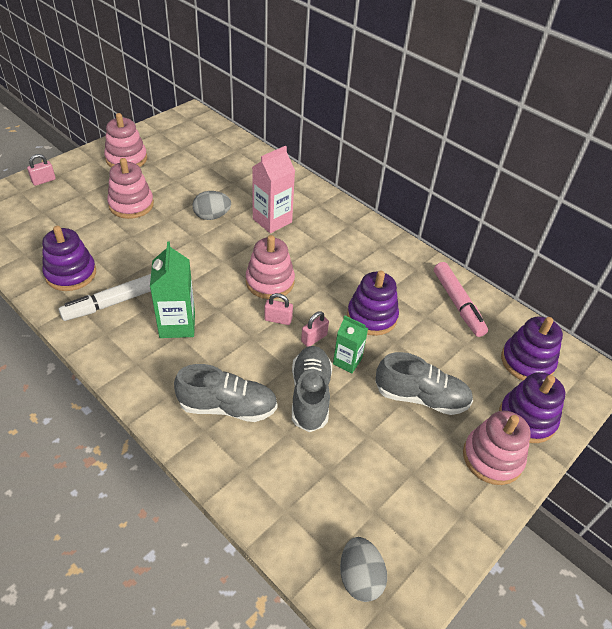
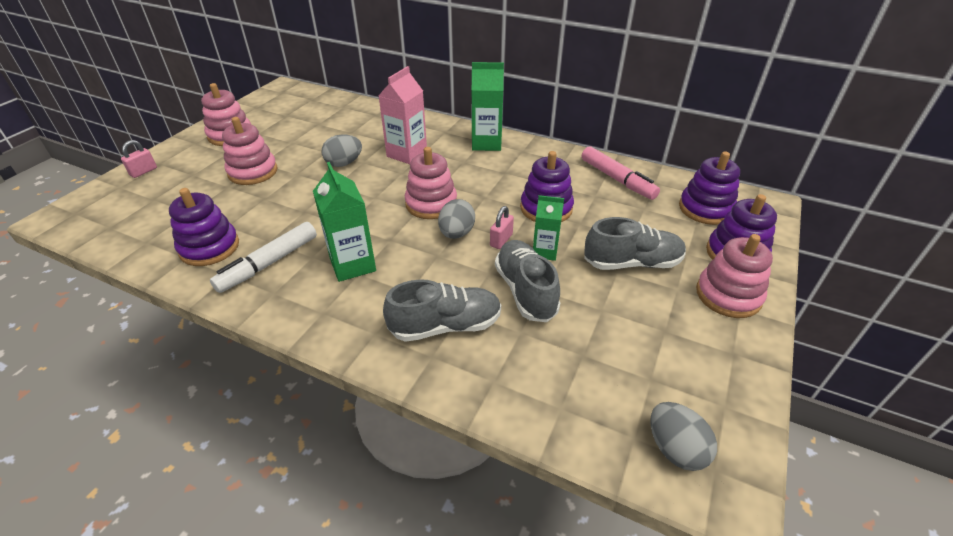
camera: 15 degrees left, 5 degrees down
pink padlock [264,293,293,325] -> grey egg [438,199,475,239]
none -> green carton [472,62,504,151]

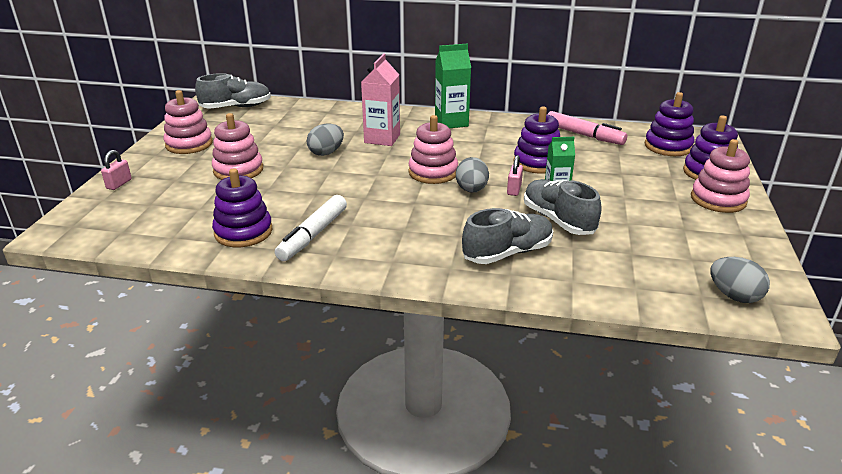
camera: 15 degrees left, 10 degrees down
green carton [313,162,376,282] -> none
grey shoe [584,217,686,270] -> grey shoe moved to [195,73,271,109]

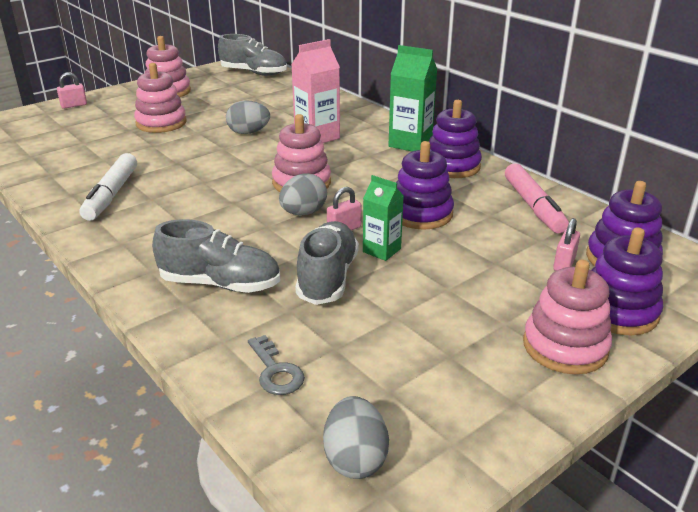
camera: 40 degrees right, 0 degrees up
purple stacking toy [212,168,273,247] -> purple stacking toy moved to [429,100,482,178]
white marker [275,195,347,261] -> white marker turned 60 degrees counterclockwise [79,153,137,221]
none -> grey key [248,335,305,395]
none -> pink padlock [553,218,580,271]

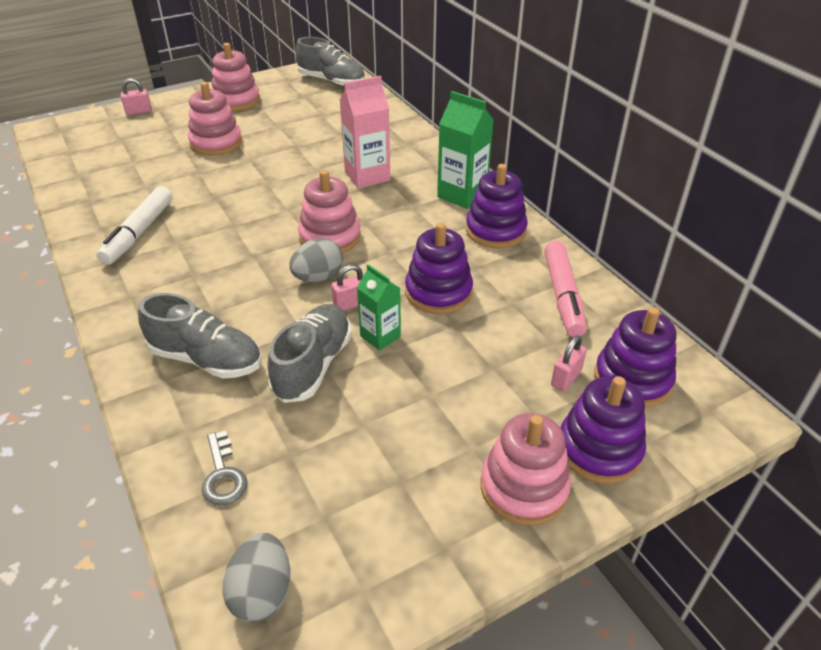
camera: 10 degrees right, 10 degrees up
grey egg [226,100,270,134] -> none

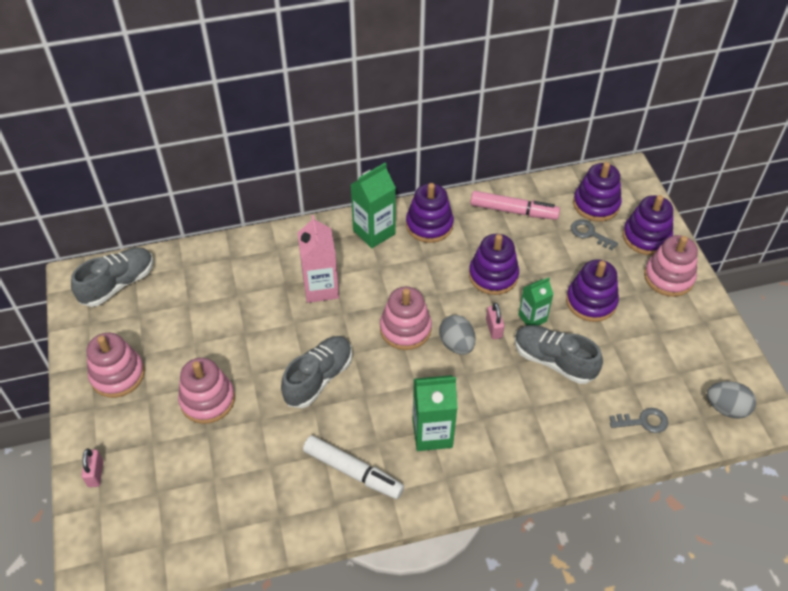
camera: 75 degrees left, 10 degrees up
grey shoe [138,293,261,379] -> grey shoe moved to [281,336,352,408]
pink padlock [551,336,587,392] -> grey key [571,219,618,250]
none -> green carton [413,375,458,451]
none -> purple stacking toy [566,259,619,322]

